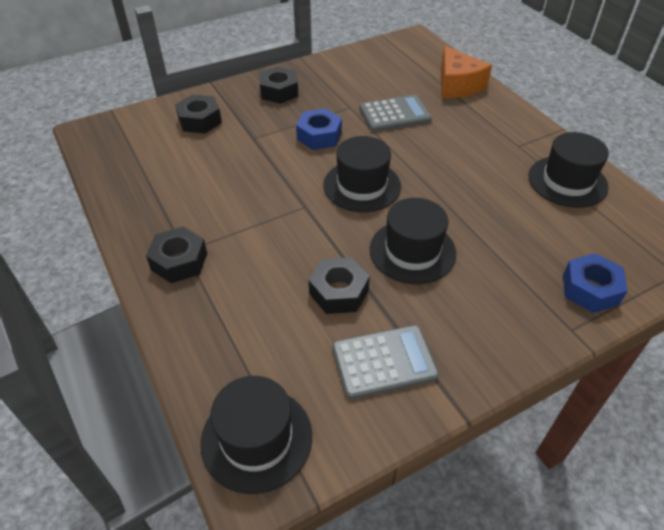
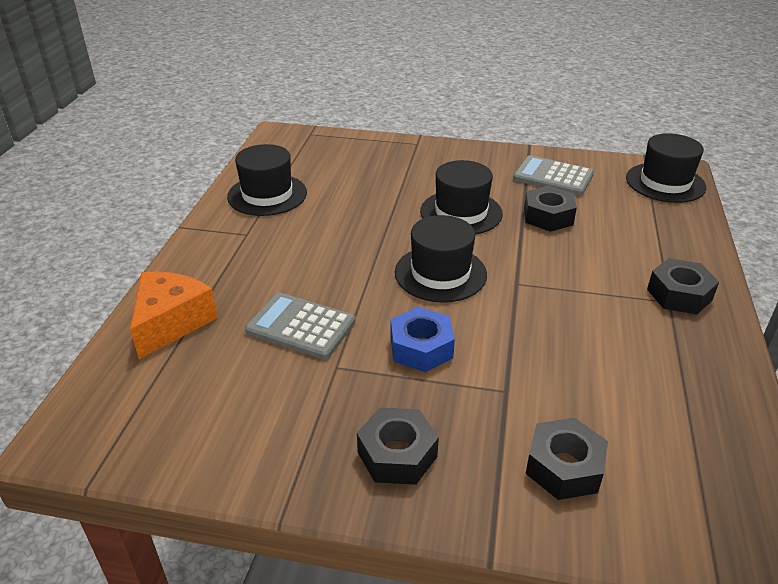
camera: 140 degrees left, 10 degrees down
blue nut [563,253,628,313] -> none

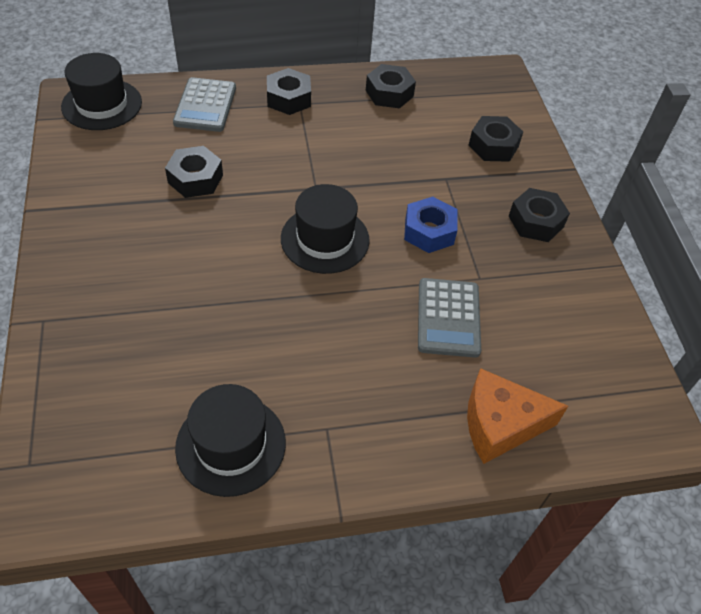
camera: 115 degrees left, 15 degrees up
black hat [420,160,503,235] -> none
grey calculator [513,155,594,196] -> grey calculator moved to [173,77,236,132]
none -> black nut [366,64,416,108]

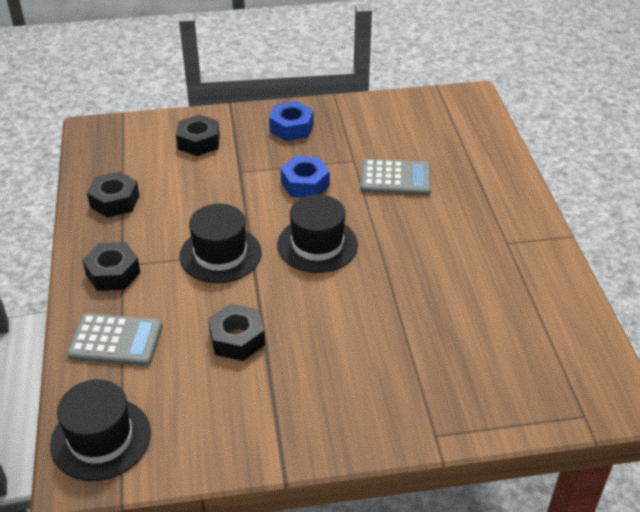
camera: 85 degrees left, 10 degrees down
black hat [175,384,286,497] -> black hat moved to [179,204,261,283]
orange cheese [467,368,568,464] -> none
black nut [509,188,570,242] -> blue nut [269,101,314,141]

